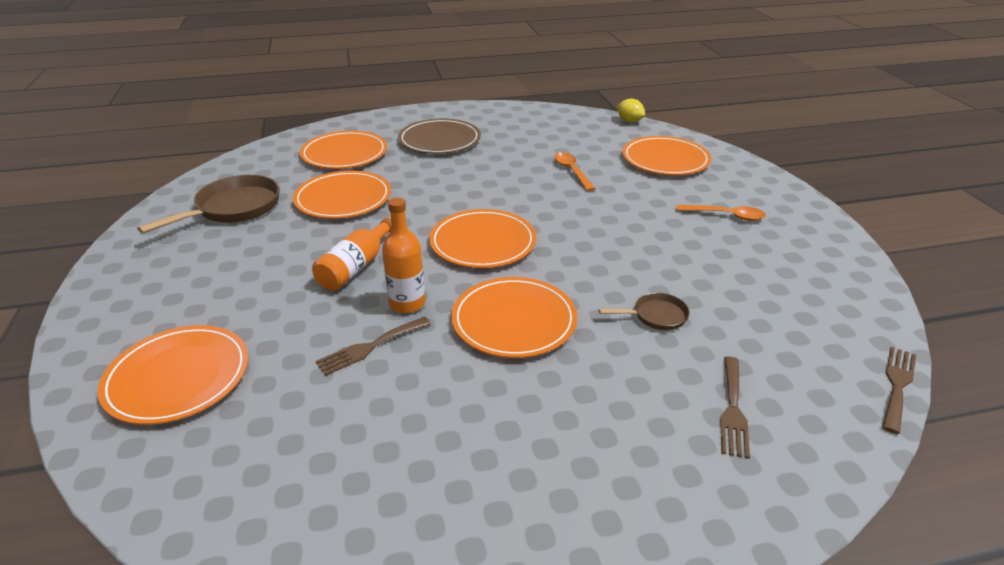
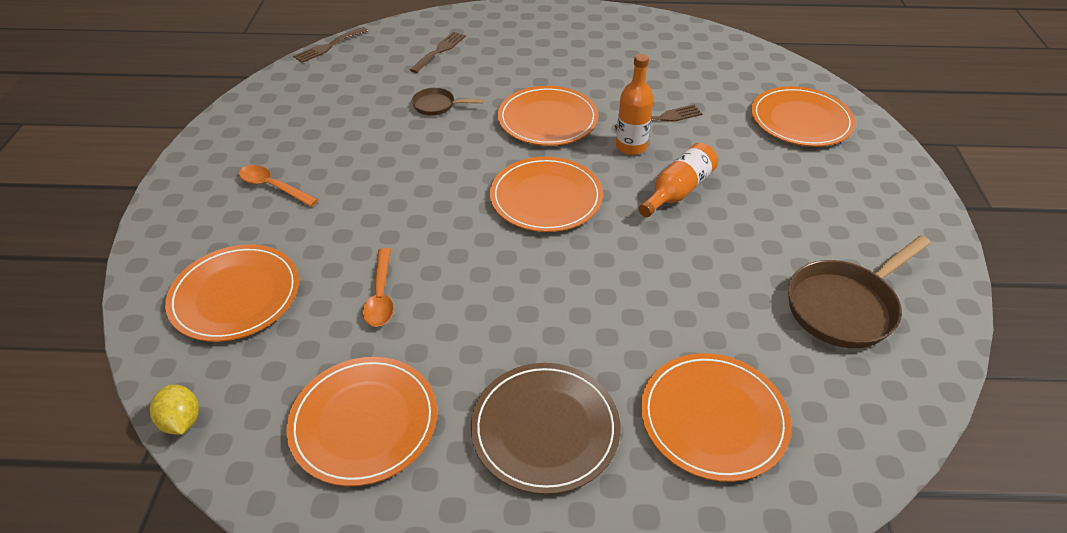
camera: 165 degrees left, 10 degrees up
orange plate [293,171,391,219] -> orange plate moved to [286,357,437,486]

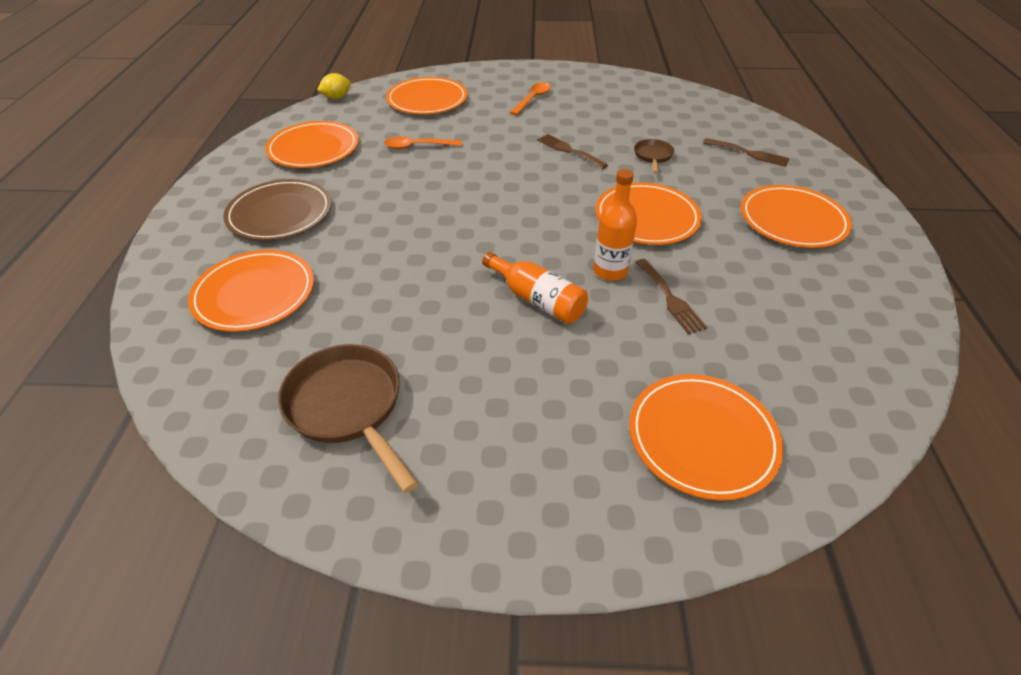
camera: 90 degrees right, 0 degrees up
brown fork [293,27,368,63] -> brown fork moved to [537,134,608,169]
orange plate [490,157,603,232] -> orange plate moved to [741,185,852,248]

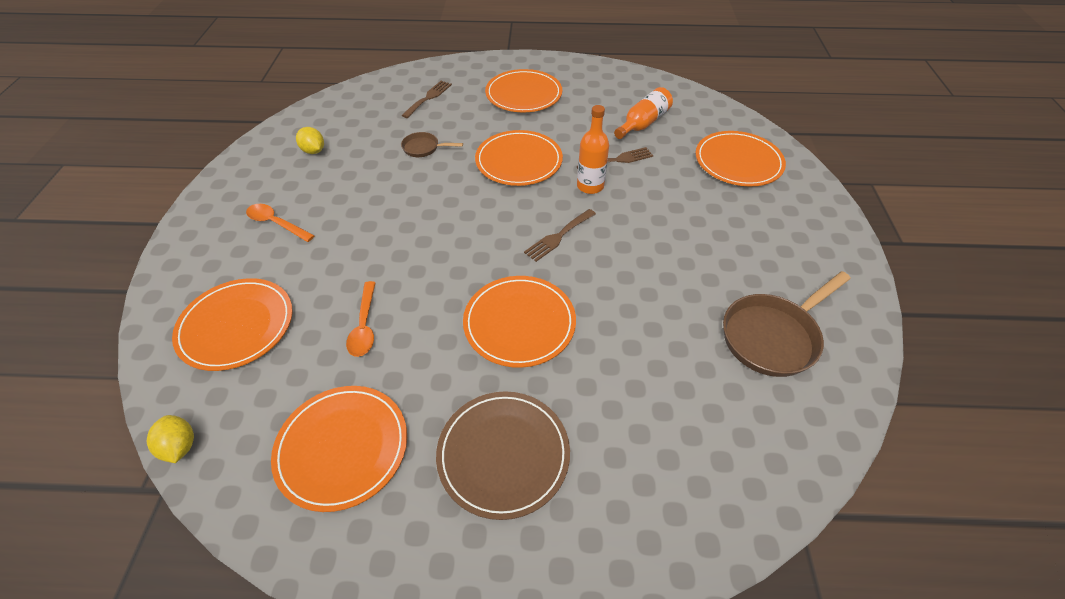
camera: 90 degrees left, 5 degrees up
orange plate [188,250,314,332] -> orange plate moved to [463,276,576,368]
orange bottle [482,252,588,324] -> orange bottle moved to [614,87,673,139]
brown fork [537,134,608,169] -> brown fork moved to [524,209,596,262]
none -> yellow lemon [296,127,324,154]

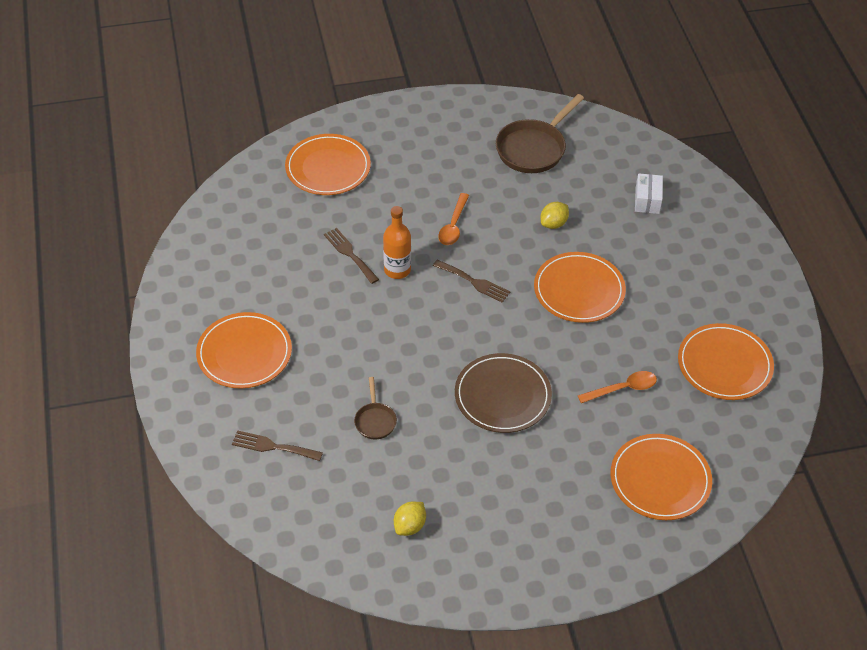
camera: 105 degrees left, 0 degrees up
yellow lemon [147,415,194,463] -> yellow lemon moved to [540,202,569,229]
orange spoon [246,204,315,242] -> orange spoon moved to [438,193,469,245]
brown plate [436,392,570,520] -> brown plate moved to [455,353,552,433]
orange plate [475,130,563,186] -> none
orange bottle [614,87,673,139] -> none
brown pan [723,271,851,377] -> brown pan turned 90 degrees clockwise [496,94,584,173]
none -> white box [635,173,663,214]

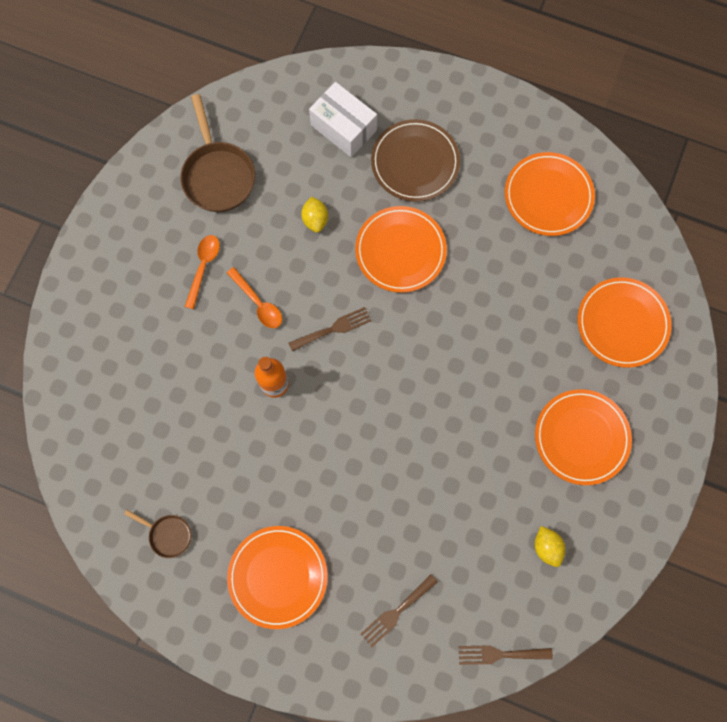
camera: 55 degrees left, 25 degrees up
orange plate [285,134,371,195] -> orange plate moved to [535,389,632,485]
brown fork [324,228,379,284] -> brown fork moved to [459,645,553,665]
brown pan [354,377,397,439] -> brown pan moved to [124,510,191,558]
brown plate [455,353,552,433] -> brown plate moved to [371,119,460,202]
orange spoon [578,371,657,403] -> orange spoon moved to [185,235,220,309]
white box [635,173,663,214] -> white box [309,82,377,157], size x1.57

